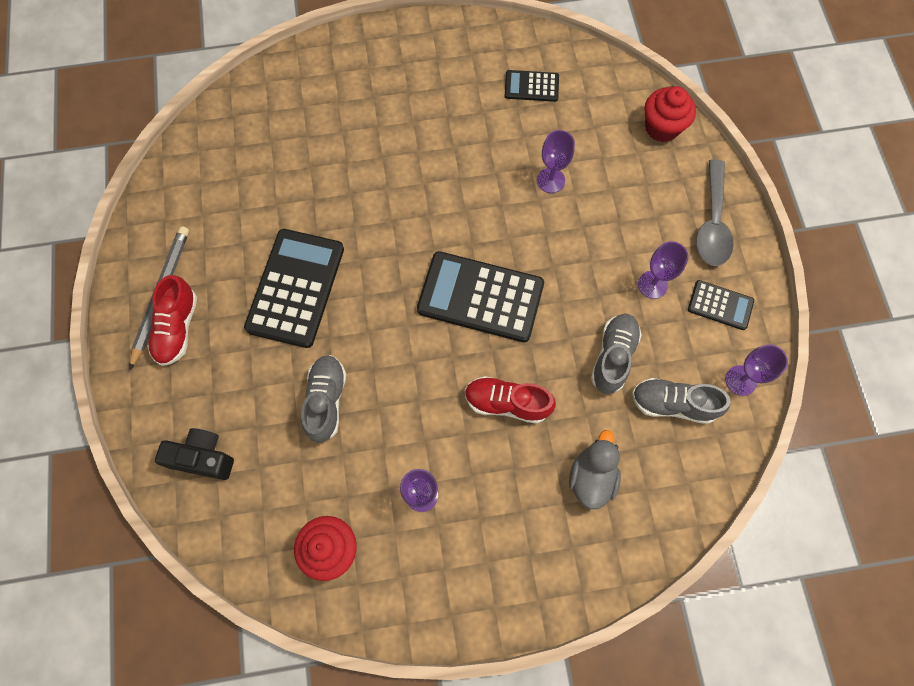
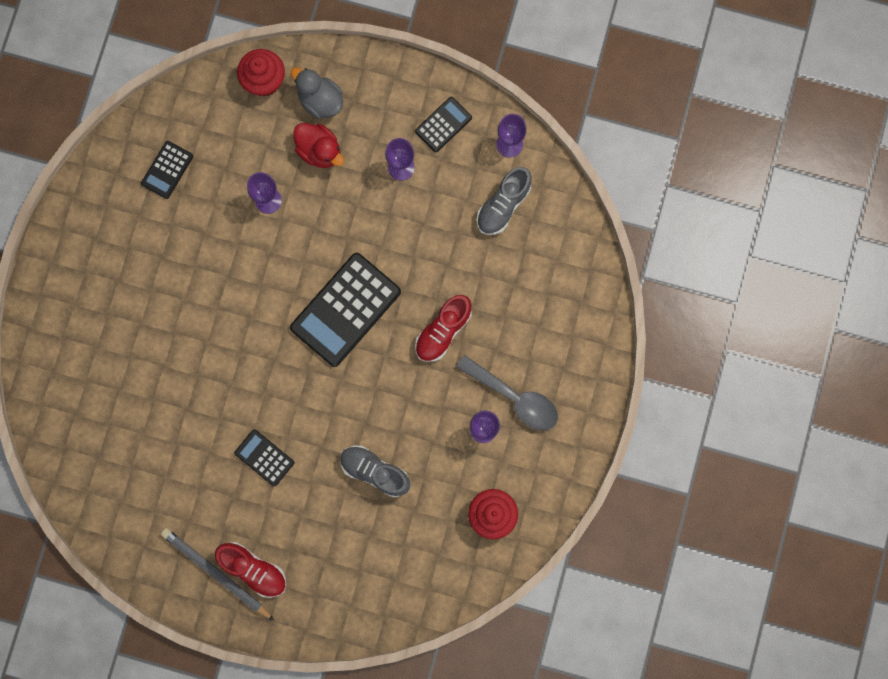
camera: 65 degrees left, 10 degrees up
black camera [155,428,234,480] -> none
black calculator [244,229,344,348] -> black calculator [234,429,295,486], size x0.51
grey duck [569,430,621,509] -> grey duck moved to [291,67,343,119]
grey shoe [591,314,642,394] -> none
grey spoon [696,159,734,266] -> grey spoon moved to [456,355,558,430]
none -> red duck [293,123,344,168]

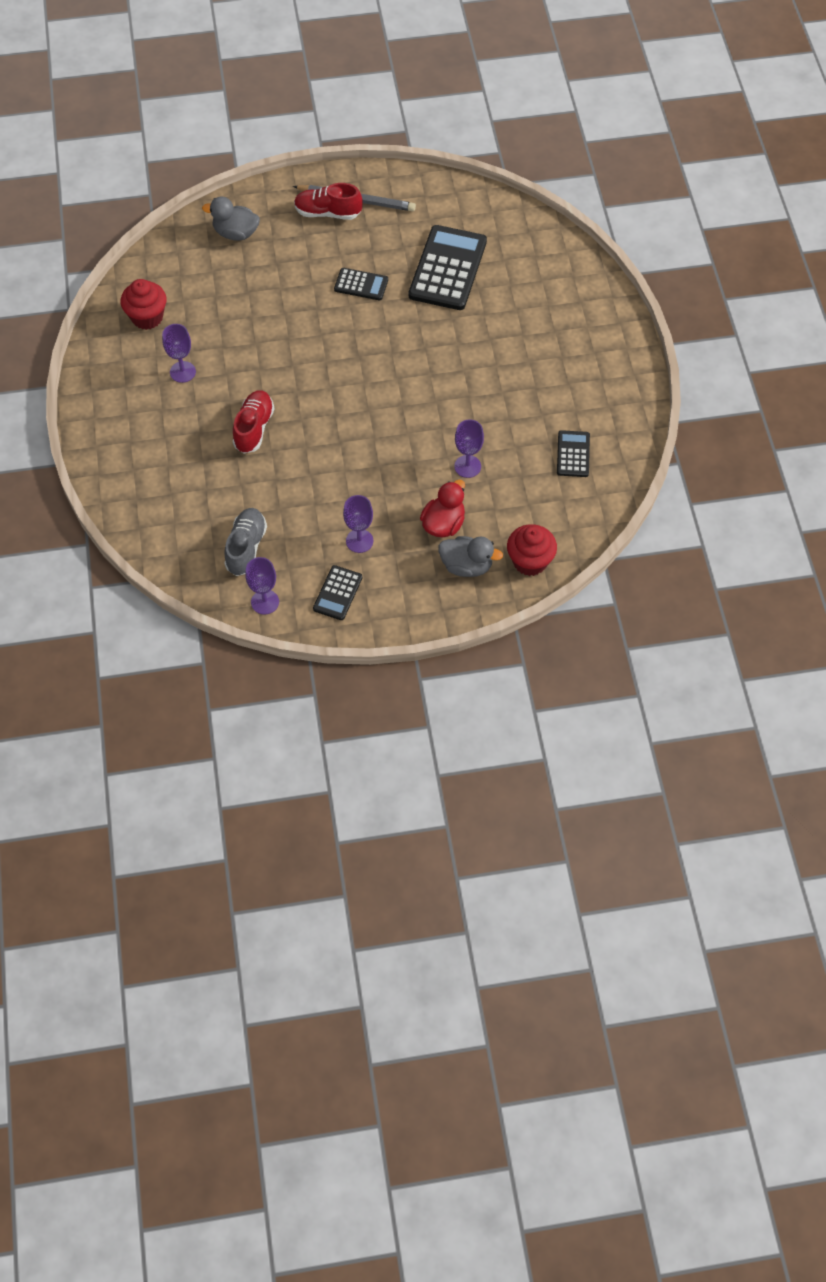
camera: 155 degrees right, 20 degrees down
black calculator [290,253,401,367] -> black calculator moved to [409,225,487,310]
red duck [293,123,344,168] -> red duck turned 105 degrees clockwise [420,480,465,537]
grey shoe [340,446,411,497] -> none
grey spoon [456,355,558,430] -> none
none -> grey duck [202,197,260,241]

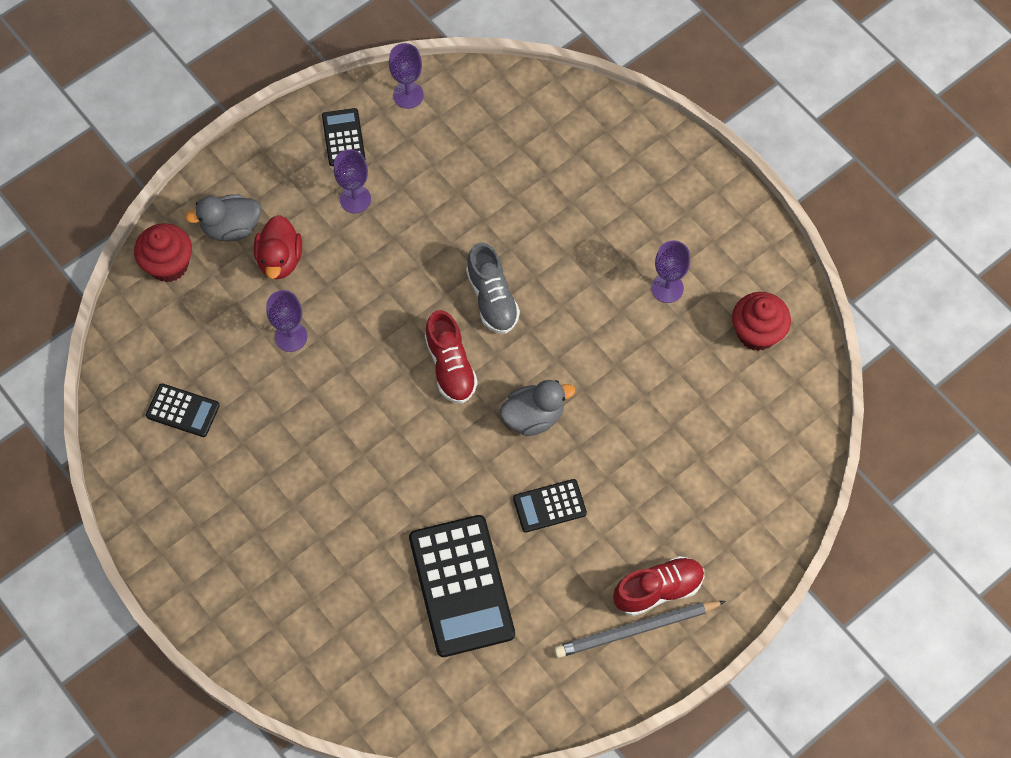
camera: 150 degrees right, 5 degrees up
grey duck [202,197,260,241] -> grey duck moved to [500,380,575,436]
grey shoe [224,508,267,576] -> grey shoe moved to [466,242,520,334]
red shoe [233,390,275,453] -> red shoe moved to [425,310,478,404]
black calculator [557,430,590,477] -> black calculator turned 45 degrees counterclockwise [146,383,220,437]

